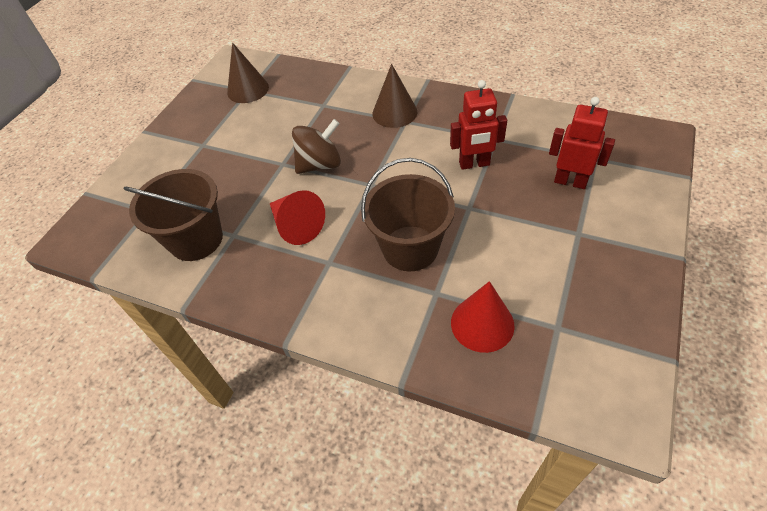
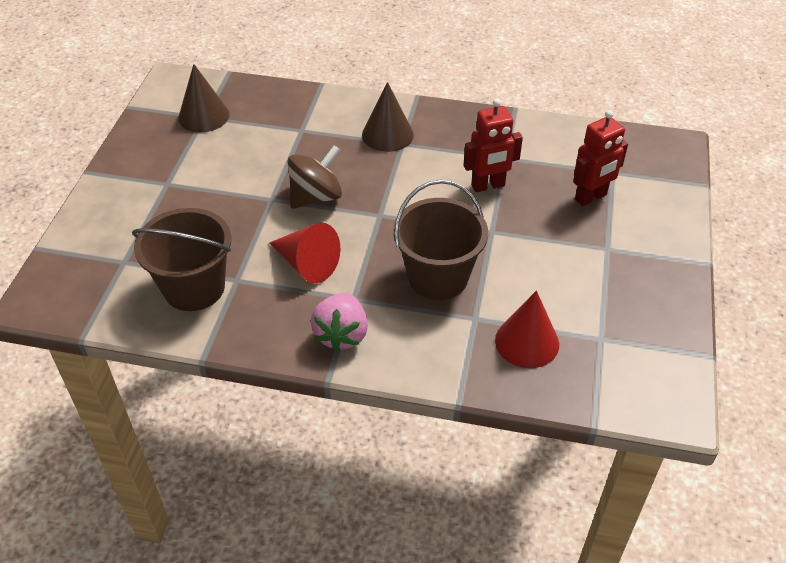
camera: 15 degrees left, 5 degrees down
red robot [549,97,615,189] -> red robot turned 135 degrees clockwise [573,110,628,206]
none -> pink strawberry [311,293,368,352]

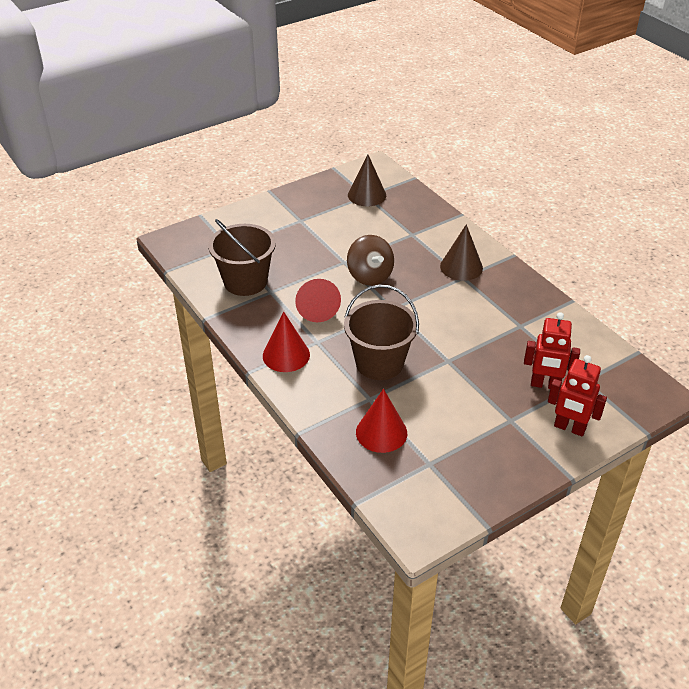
camera: 45 degrees right, 5 degrees down
brown spinning top [287,145,342,209] -> brown spinning top turned 60 degrees clockwise [347,235,394,286]
pink strawberry [311,293,368,352] -> red cone [263,312,310,372]
red robot [463,98,523,192] -> red robot moved to [548,355,607,436]

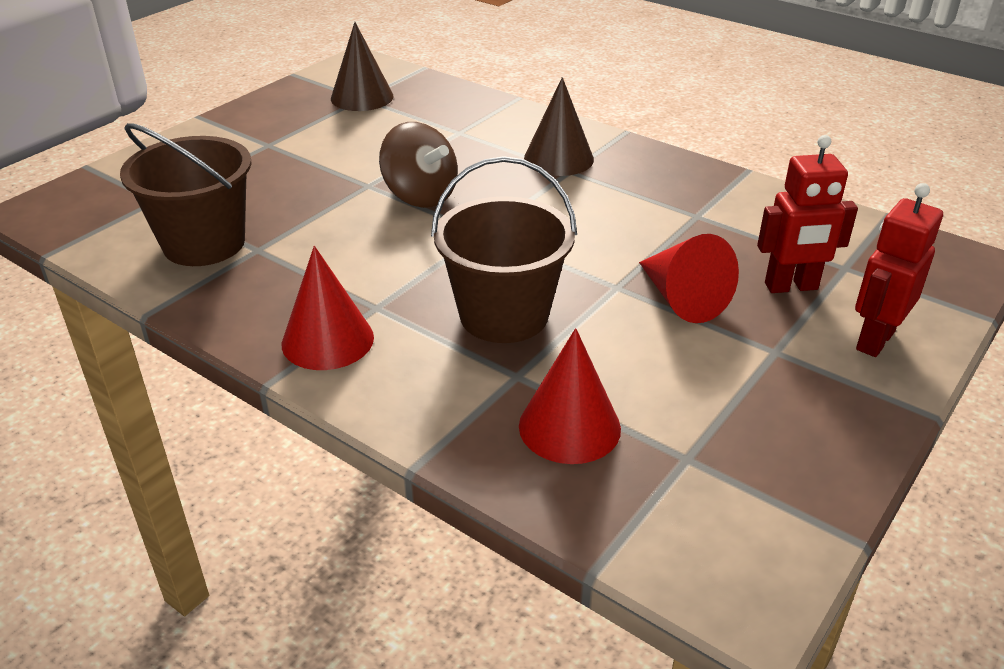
camera: 20 degrees left, 5 degrees down
red cone [295,279,341,322] -> red cone moved to [639,234,739,323]
red robot [548,355,607,436] -> red robot turned 120 degrees clockwise [855,183,943,357]

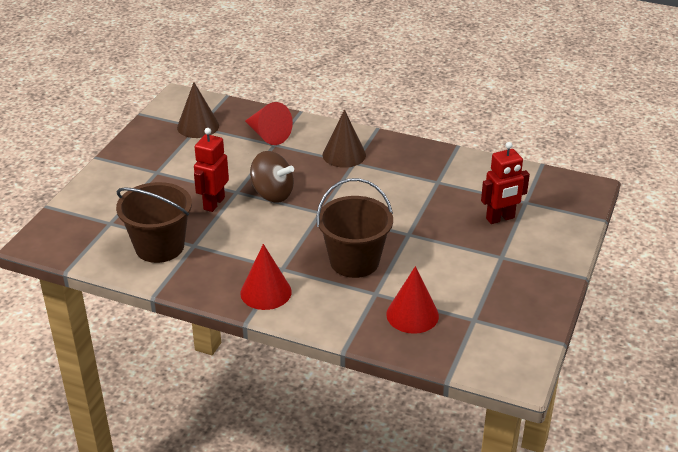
camera: 15 degrees left, 0 degrees up
red cone [639,234,739,323] -> red cone moved to [245,102,293,145]
red robot [855,183,943,357] -> red robot moved to [194,128,229,212]

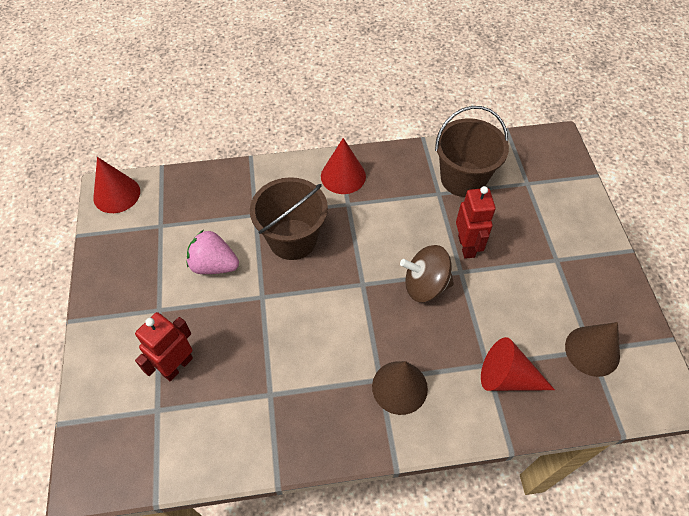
camera: 150 degrees right, 20 degrees up
red cone [386,266,439,334] -> red cone moved to [93,157,140,213]
none -> pink strawberry [187,230,239,274]

